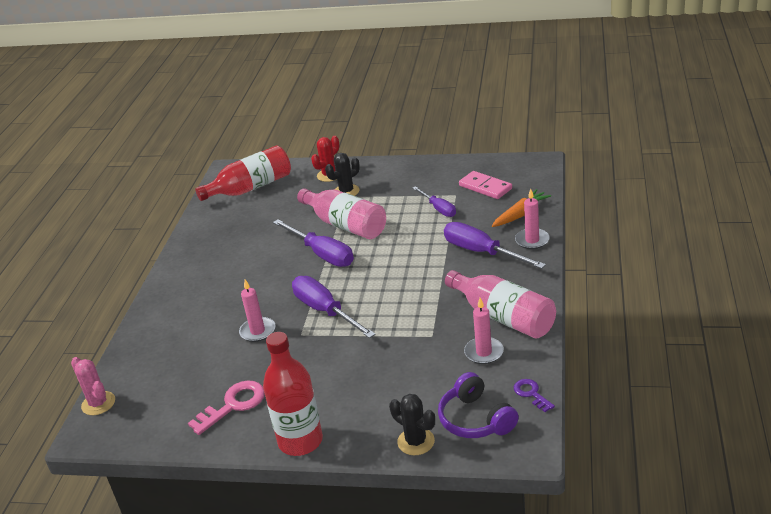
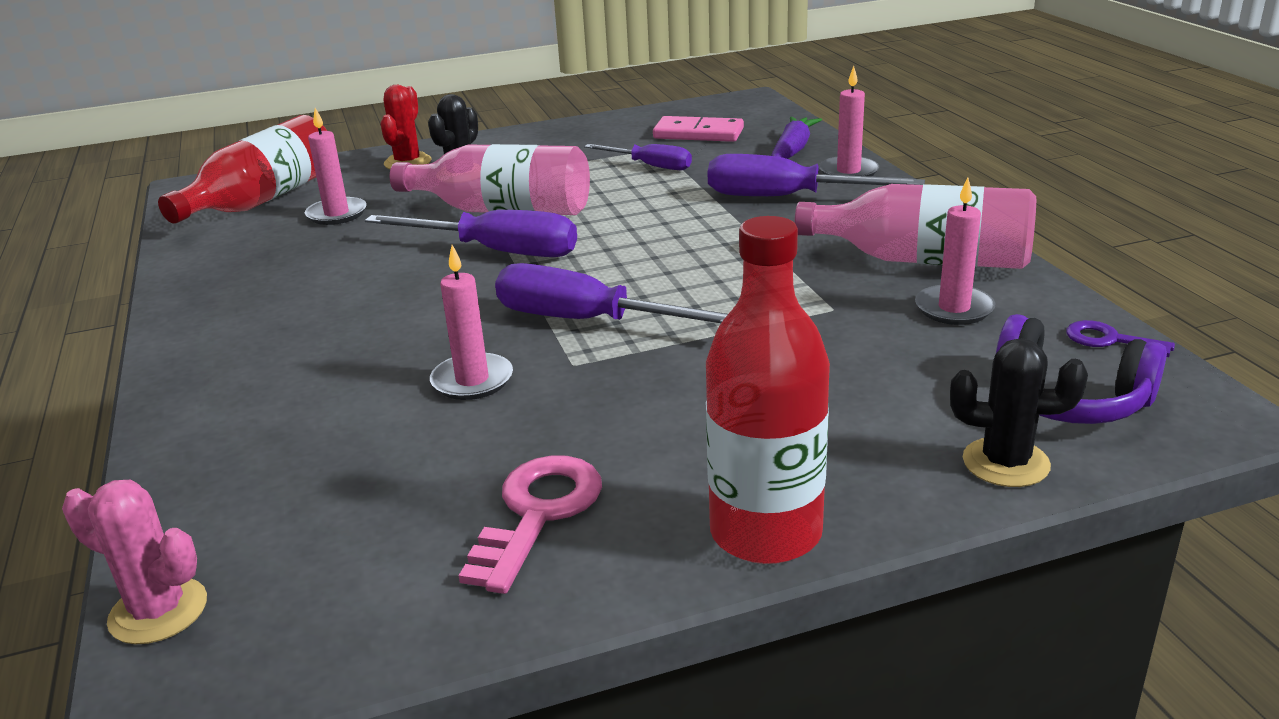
camera: 30 degrees left, 5 degrees down
orange carrot [492,189,551,227] -> purple carrot [771,116,822,159]
none -> pink candle [305,108,367,225]

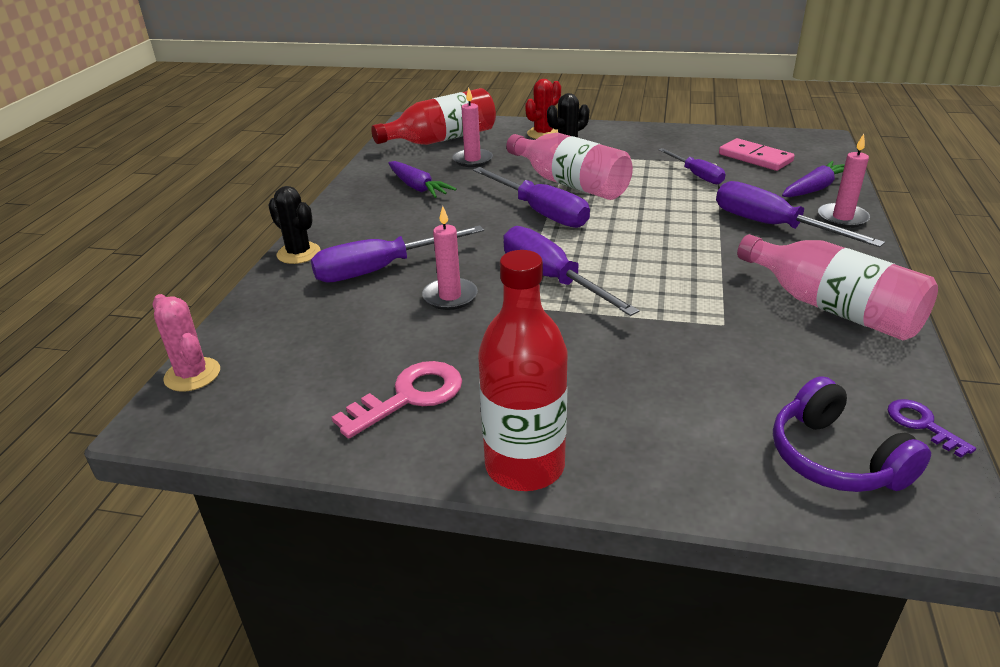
camera: 30 degrees right, 5 degrees up
pink candle [915,178,995,325] -> none
black cactus [950,338,1088,487] -> black cactus moved to [268,186,320,264]
none -> purple screwdriver [311,225,484,283]
none -> purple carrot [388,161,456,198]

